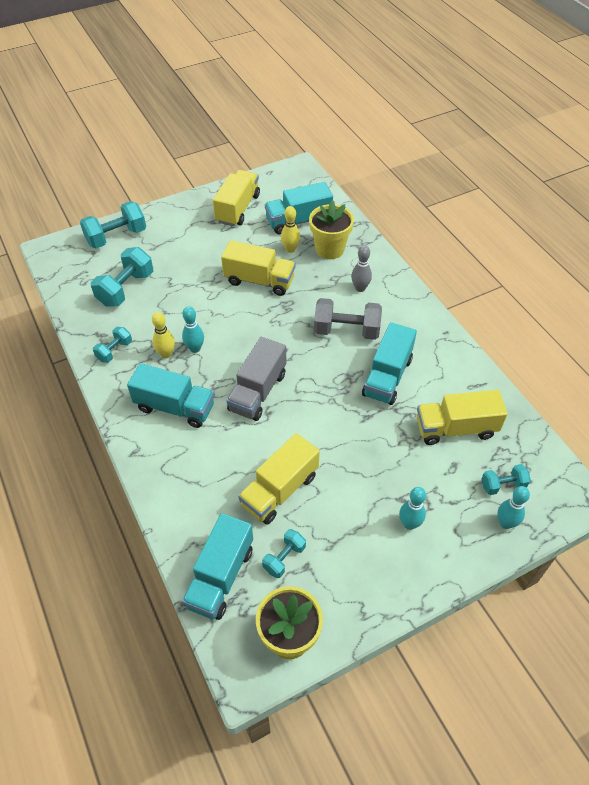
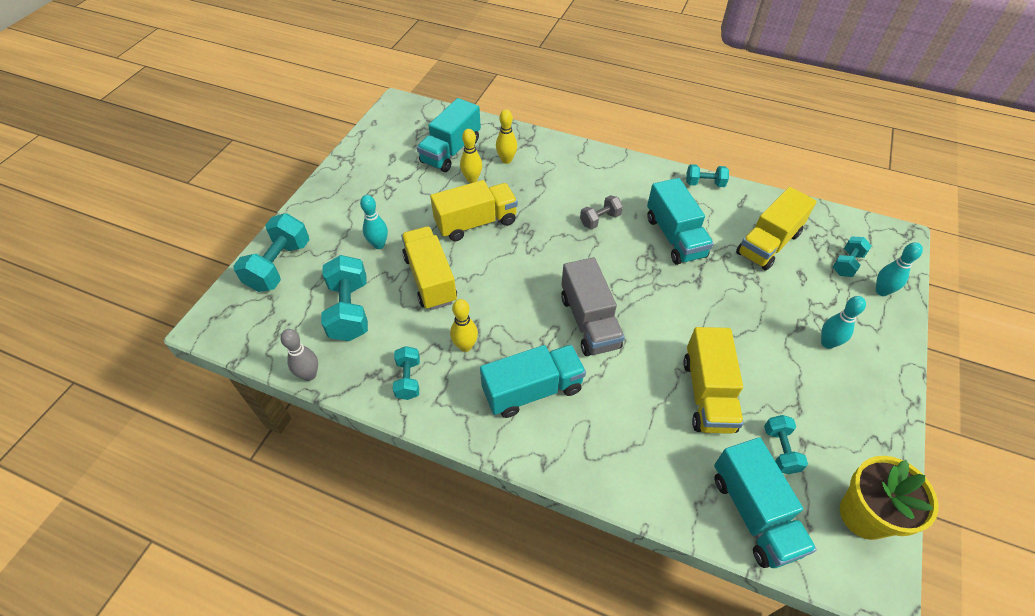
camera: 40 degrees left, 0 degrees up
turquoise bowling pin [182,306,204,353] -> turquoise bowling pin moved to [360,195,388,249]
yellow truck [213,170,260,226] -> yellow truck moved to [401,226,457,310]
yellow flower pot [309,200,354,259] -> yellow bowling pin [496,109,517,164]
grey dumbbell [314,298,382,340] -> grey dumbbell [580,195,623,229], size x0.57
grey bowling pin [351,245,372,292] -> grey bowling pin moved to [280,329,318,381]
none -> turquoise dumbbell [686,164,729,187]

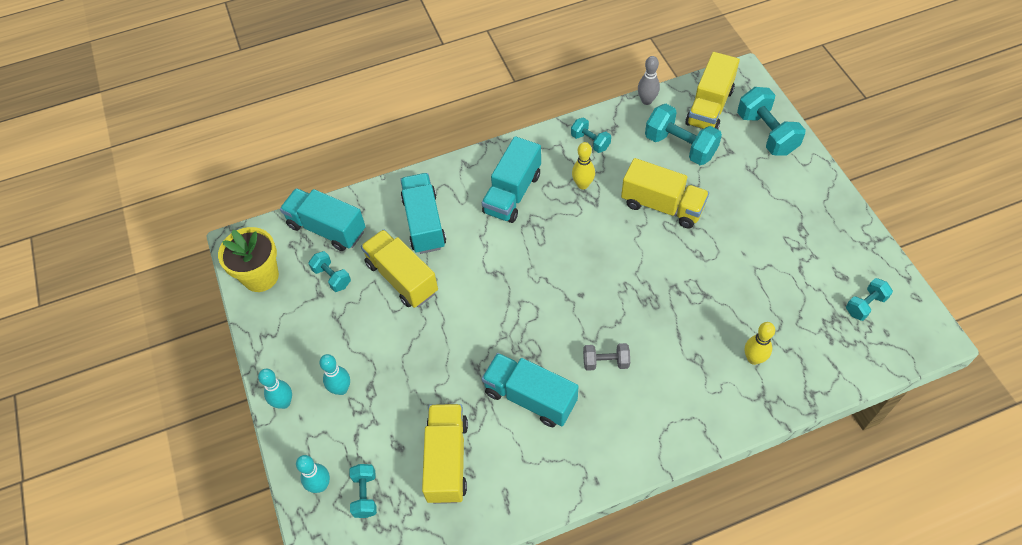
camera: 140 degrees right, 5 degrees up
turquoise bowling pin [360,195,388,249] -> turquoise bowling pin moved to [258,369,292,409]
turquoise truck [417,98,481,172] -> turquoise truck moved to [400,173,446,254]
yellow truck [430,180,518,241] -> yellow truck moved to [685,52,740,129]
yellow bowling pin [460,129,482,183] -> none
grey truck [561,257,625,356] -> none
grey dumbbell [580,195,623,229] -> grey dumbbell turned 75 degrees clockwise [583,343,630,371]
turquoise dumbbell [686,164,729,187] -> turquoise dumbbell moved to [846,278,893,321]

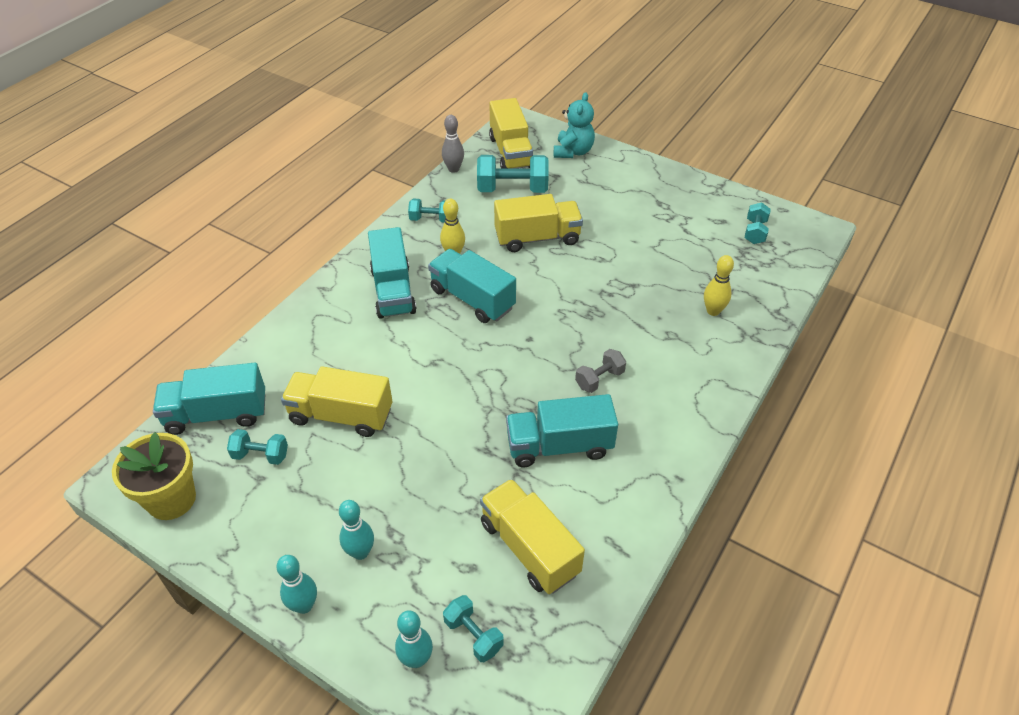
camera: 40 degrees left, 10 degrees down
turquoise truck [400,173,446,254] -> turquoise truck moved to [428,249,516,323]
turquoise dumbbell [737,87,806,155] -> turquoise teddy bear [554,92,595,158]

